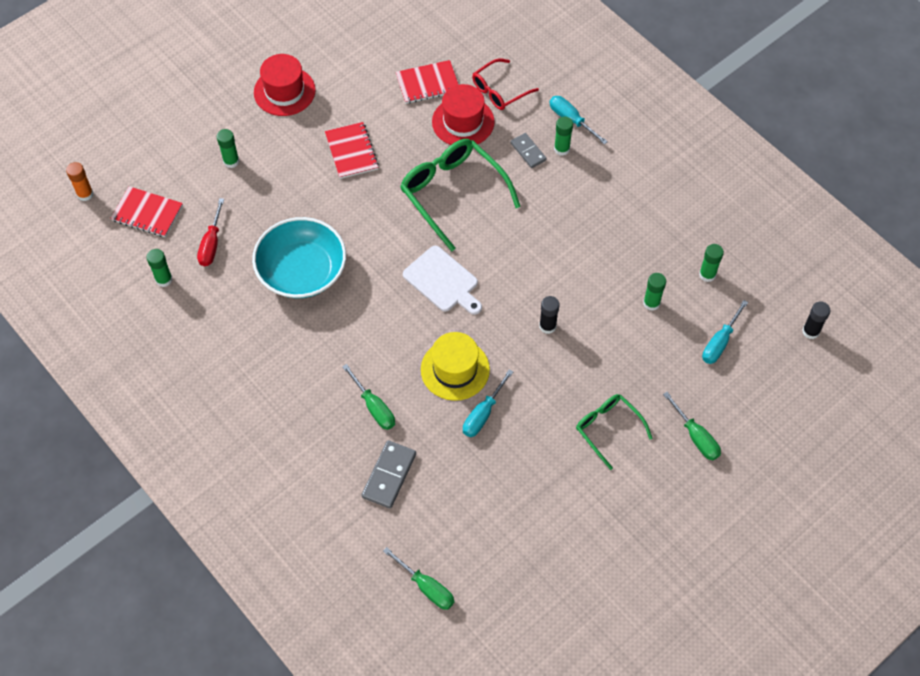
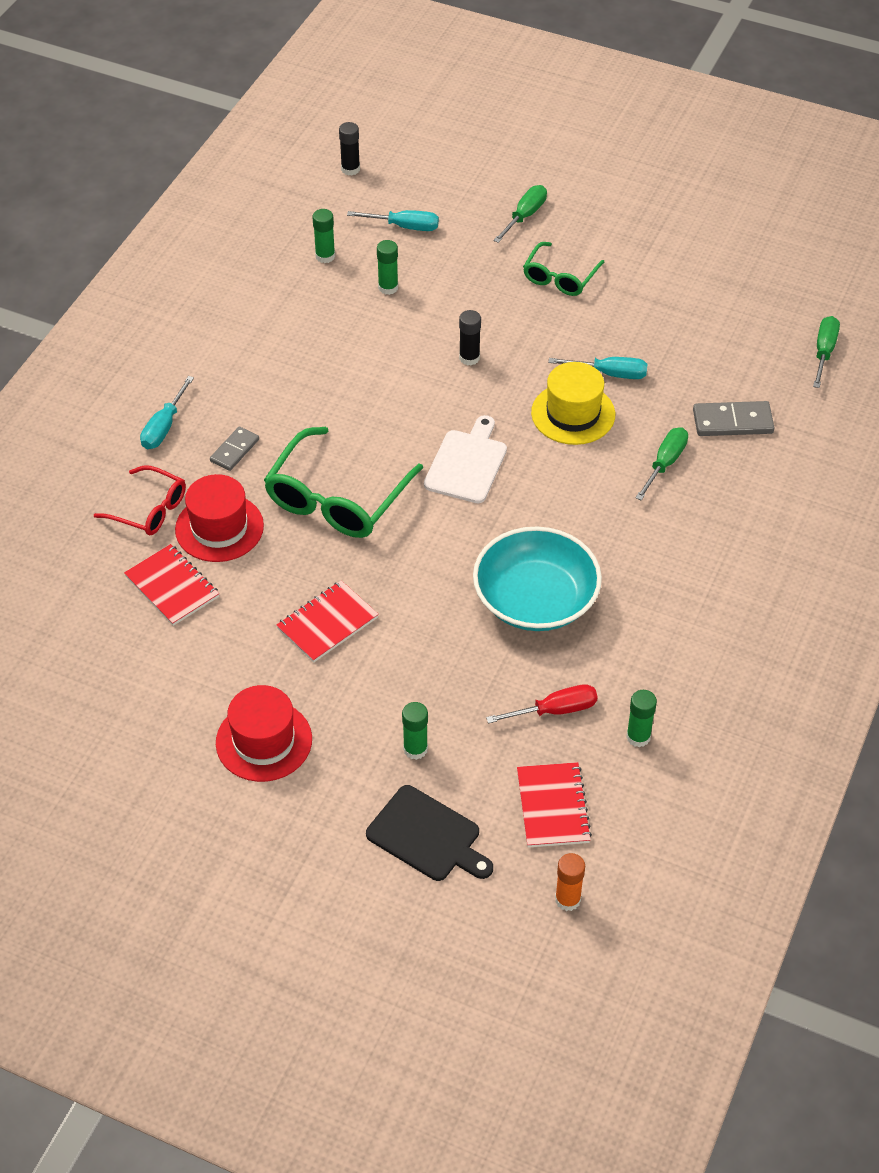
camera: 115 degrees left, 10 degrees down
green glue stick [554,117,573,156] -> none
none -> black cutting board [366,785,493,881]

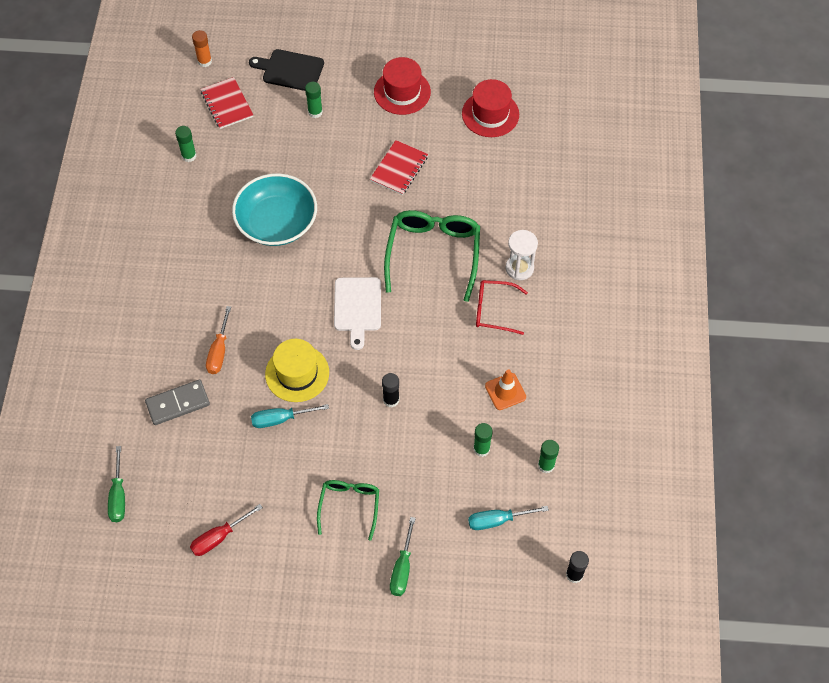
camera: 160 degrees right, 10 degrees up
red glasses [94,466,186,535] -> red glasses moved to [476,280,528,335]
red notebook [124,544,220,626] -> none
turquoise screwdriver [140,376,194,449] -> none
red hat [175,474,264,562] -> red hat moved to [462,79,519,137]
grey domino [210,427,259,471] -> white hourglass [506,230,538,280]
red screwdriver [486,684,598,723] -> red screwdriver moved to [190,504,263,556]
green screwdriver [635,427,688,500] -> orange screwdriver [206,306,231,374]
none -> orange traffic cone [485,370,526,410]

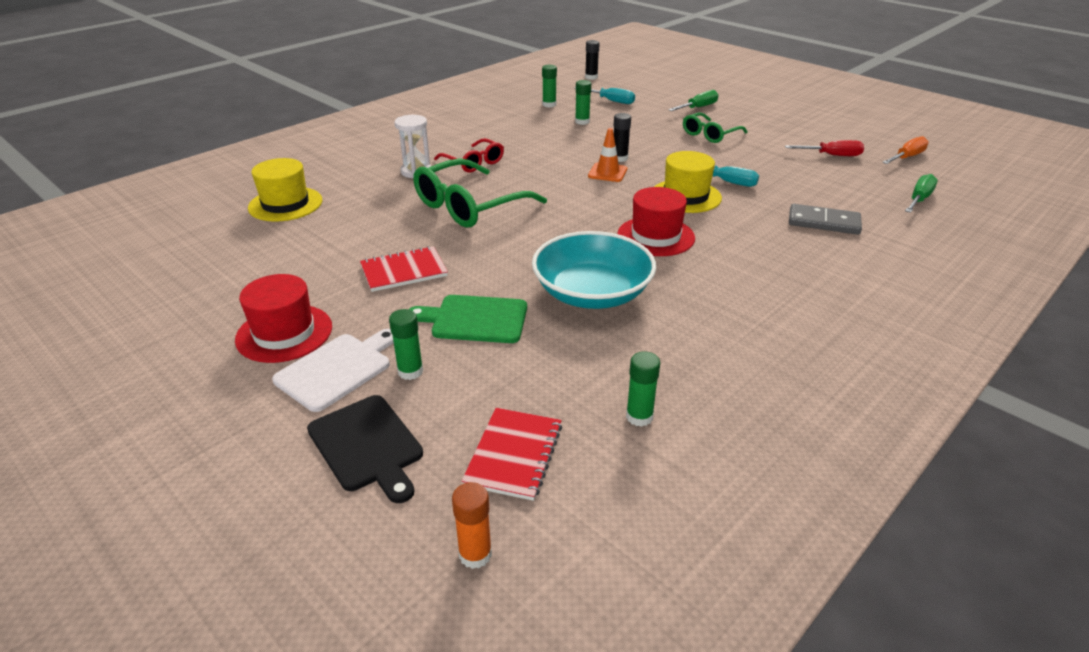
camera: 140 degrees left, 25 degrees down
orange screwdriver [206,306,231,374] -> orange screwdriver moved to [882,136,929,164]
white cutting board [334,277,381,350] -> white cutting board moved to [272,329,394,412]
red hat [462,79,519,137] -> red hat moved to [617,187,695,256]
orange traffic cone [485,370,526,410] -> orange traffic cone moved to [588,128,627,182]
none -> yellow hat [248,158,322,222]
none -> green cutting board [409,295,527,343]

